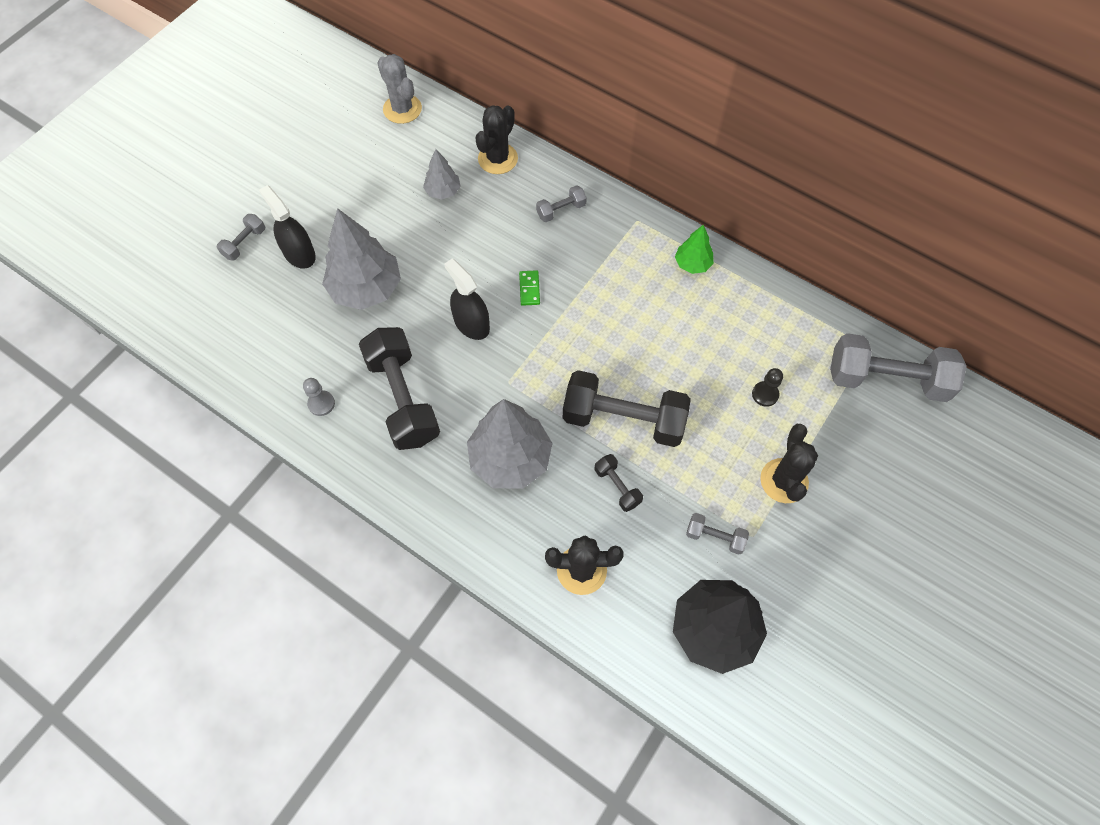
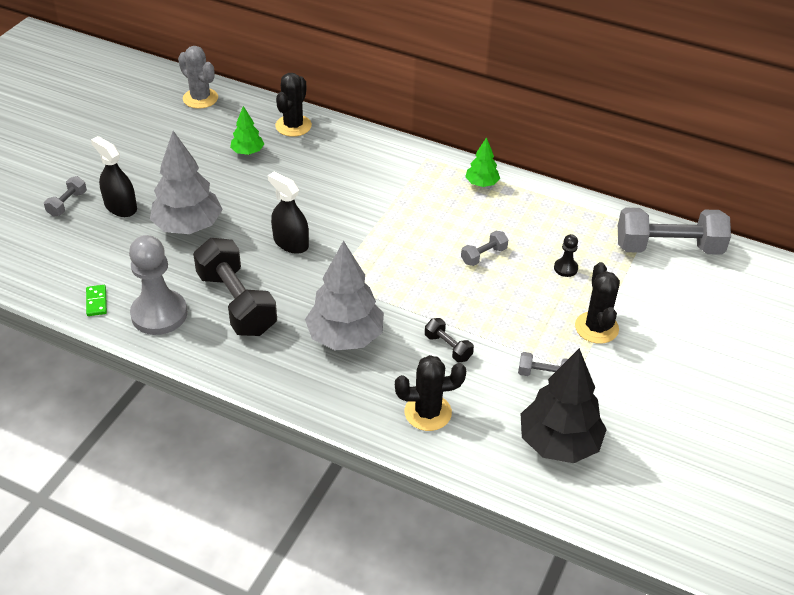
camera: 10 degrees left, 20 degrees down
grey pawn [303,378,335,416] -> grey pawn [129,235,187,335], size x2.20
grey tree [423,149,461,200] -> green tree [230,106,264,155]
green domino [519,270,540,306] -> green domino moved to [86,285,107,316]
grey dumbbell [536,185,587,222] -> grey dumbbell moved to [461,231,508,266]
black dumbbell [563,370,691,447] -> none

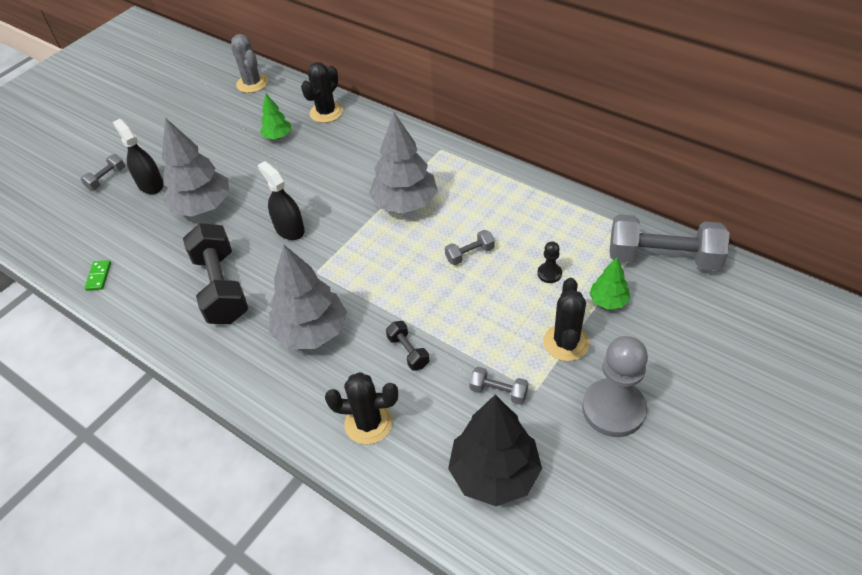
camera: 15 degrees right, 5 degrees up
grey pawn [129,235,187,335] -> grey pawn moved to [582,336,648,437]
green tree [465,137,500,187] -> green tree moved to [589,258,630,310]
none -> grey tree [369,112,438,214]

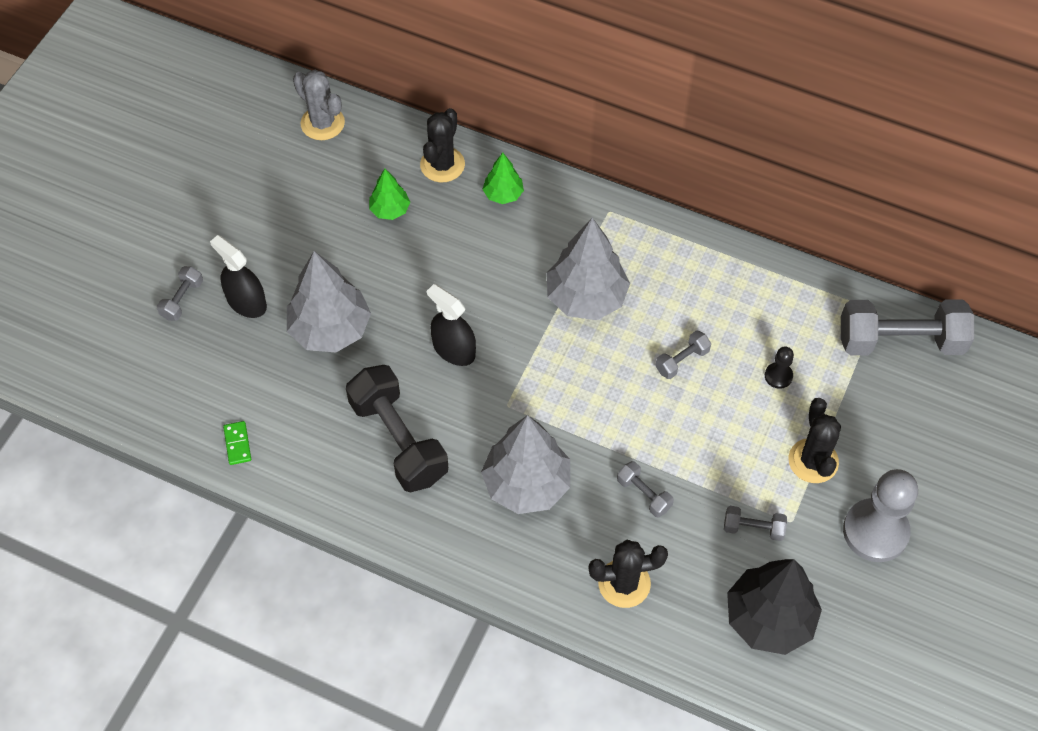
camera: 15 degrees left, 10 degrees up
black dumbbell [386,321,429,371] -> grey dumbbell [617,461,674,517]
green tree [589,258,630,310] -> green tree moved to [482,153,524,204]

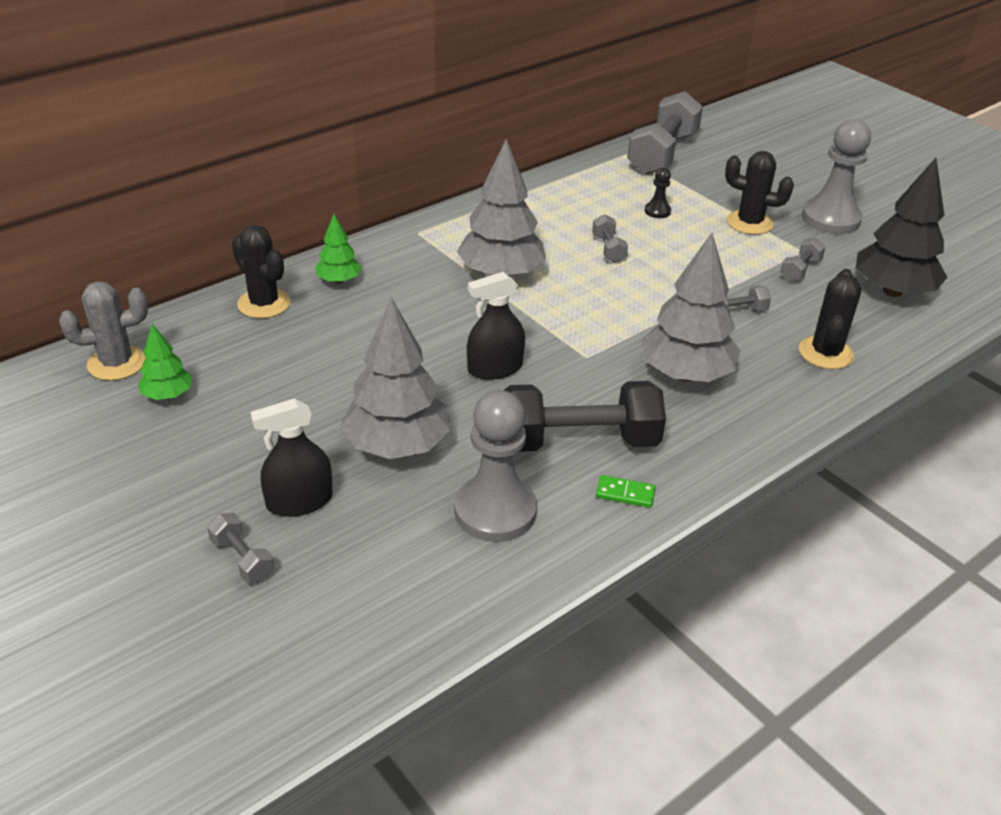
camera: 65 degrees left, 20 degrees down
green domino [223,421,251,465] -> green domino moved to [596,475,656,508]
green tree [369,169,410,220] -> green tree moved to [137,324,192,400]
none -> grey pawn [454,390,537,542]

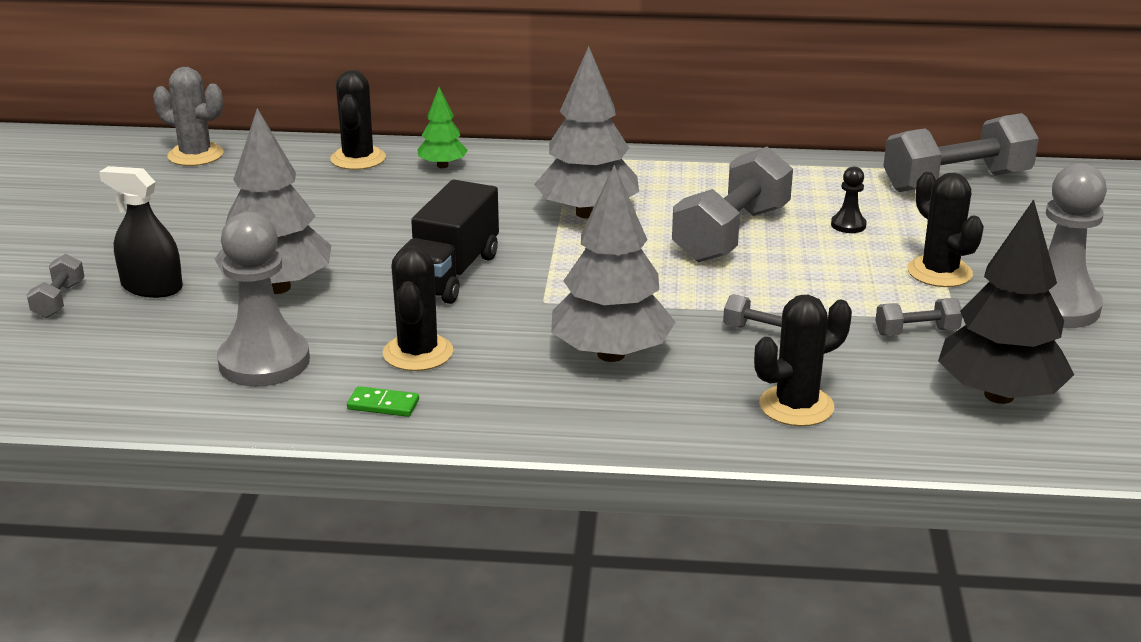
camera: 45 degrees right, 10 degrees down
green tree [137,324,192,400] -> none
black spray bottle [467,272,525,380] -> black truck [398,180,499,304]
black dumbbell [504,381,666,452] -> black cactus [383,246,453,371]
grey dumbbell [592,214,628,263] -> grey dumbbell [672,146,793,262], size x2.18
green domino [596,475,656,508] -> green domino turned 45 degrees counterclockwise [347,386,419,417]

